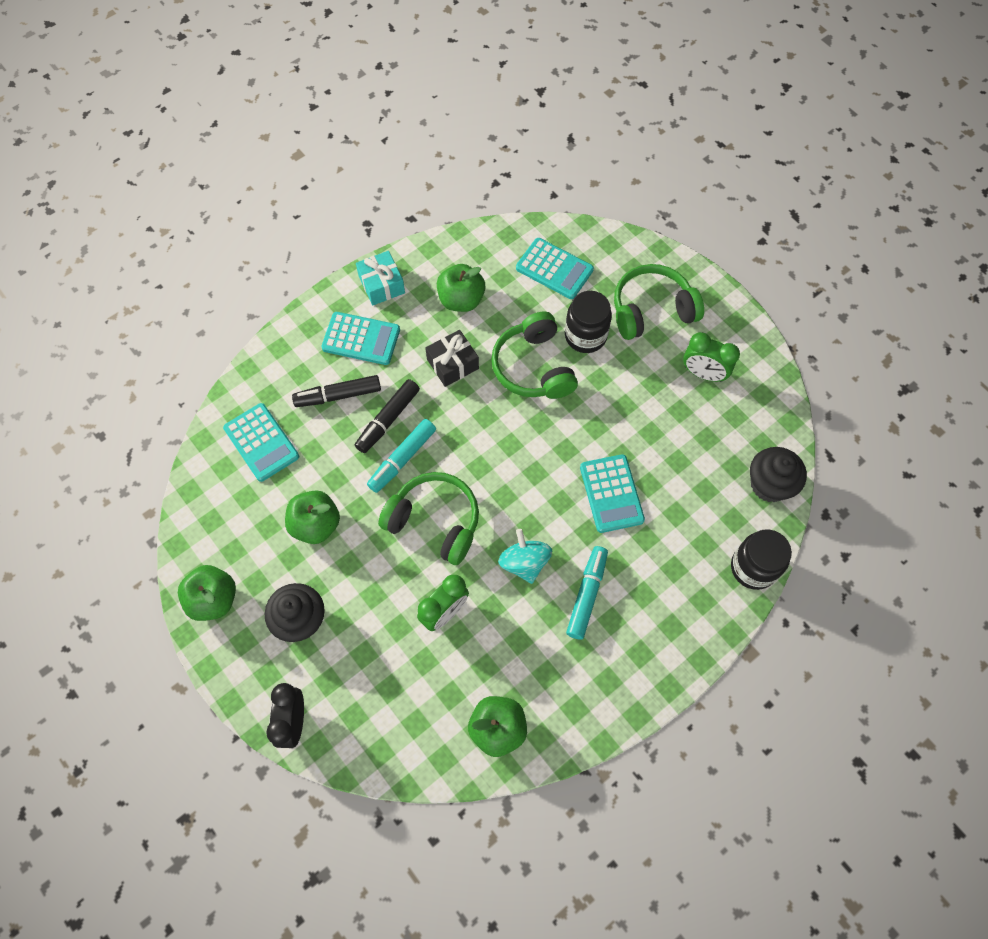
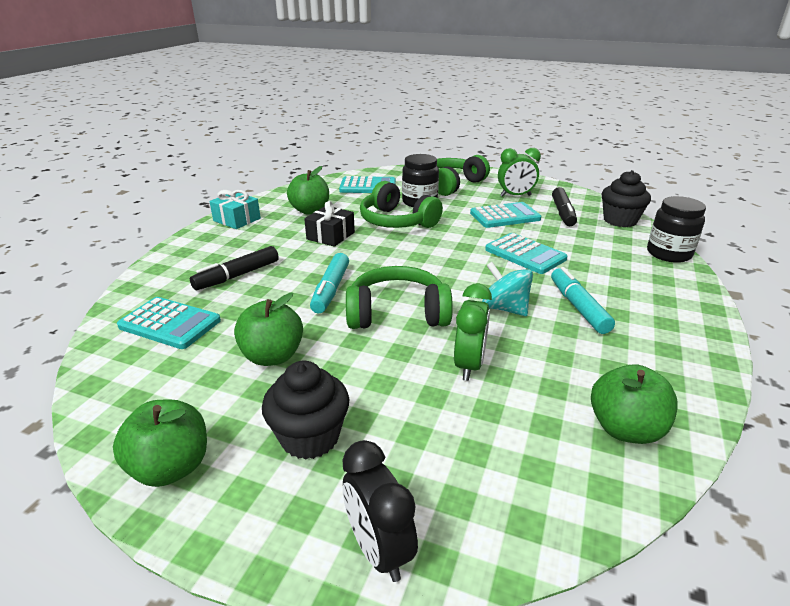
camera: 30 degrees left, 35 degrees down
turquoise calculator [321,312,400,365] -> turquoise calculator moved to [470,202,541,228]
black marker [355,379,420,453] -> black marker moved to [552,187,577,226]

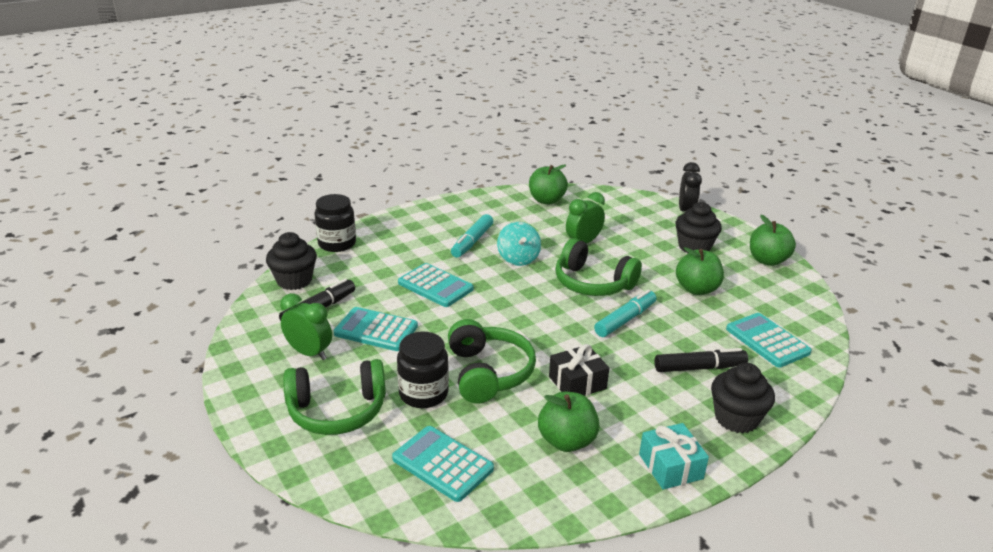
camera: 145 degrees left, 0 degrees up
turquoise calculator [485,233,568,274] -> turquoise calculator turned 135 degrees clockwise [398,263,474,307]
none -> black cupcake [711,363,775,433]

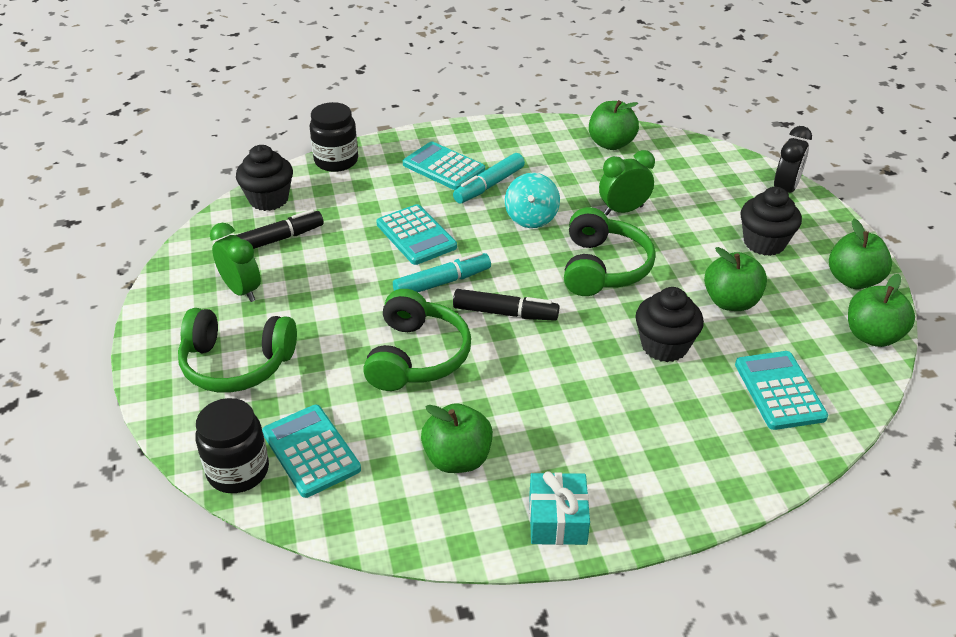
camera: 20 degrees right, 10 degrees up
turquoise calculator [334,307,418,351] -> turquoise calculator moved to [403,141,485,190]
black jar [397,332,449,408] -> black jar moved to [195,398,269,493]
black gift [549,344,609,396] -> none
green headphones [555,238,642,296] -> green headphones turned 135 degrees counterclockwise [564,207,656,296]
turquoise marker [594,289,656,337] -> turquoise marker moved to [393,252,491,292]
black marker [654,348,748,372] -> black marker moved to [453,289,559,321]
black cupcake [711,363,775,433] -> black cupcake moved to [635,287,704,362]
none -> green apple [848,274,915,347]

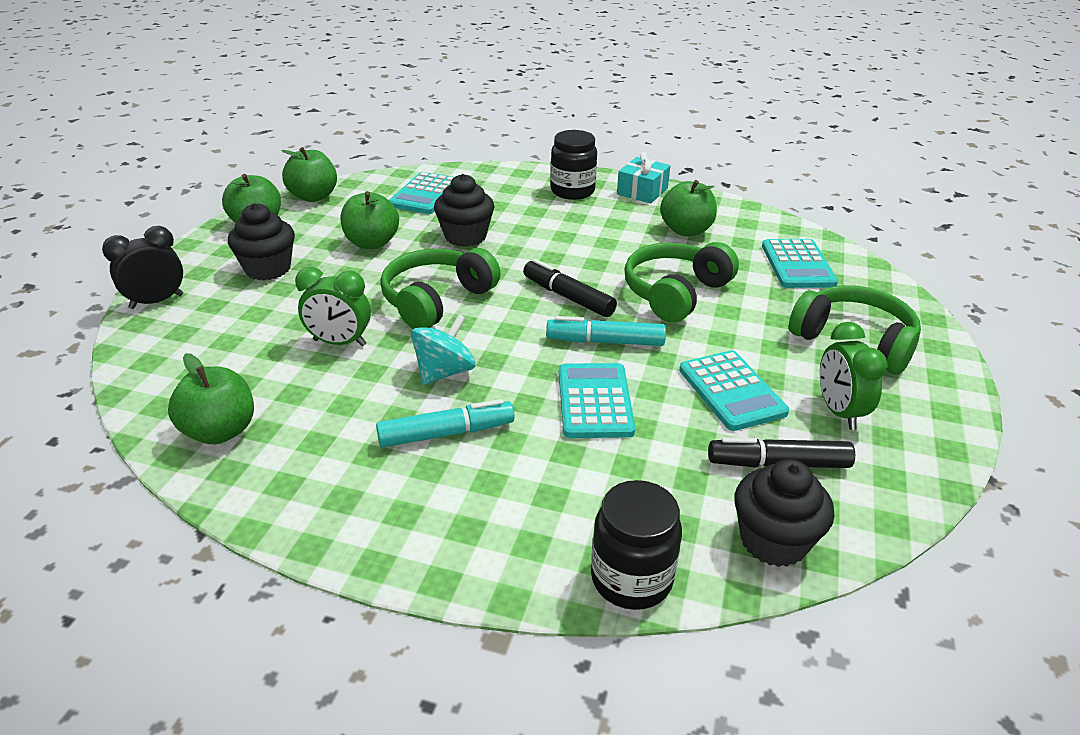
camera: 150 degrees left, 5 degrees down
black jar [195,398,269,493] -> black jar moved to [550,130,597,200]
turquoise calculator [403,141,485,190] -> turquoise calculator moved to [679,350,789,431]

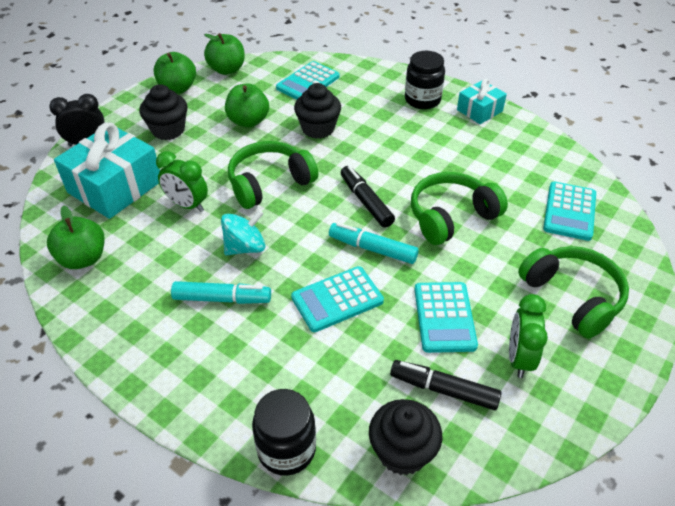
camera: 20 degrees right, 10 degrees up
turquoise calculator [559,363,635,438] -> turquoise calculator turned 135 degrees counterclockwise [291,266,384,332]
green apple [660,180,717,236] -> none
none -> turquoise gift [54,122,160,219]

